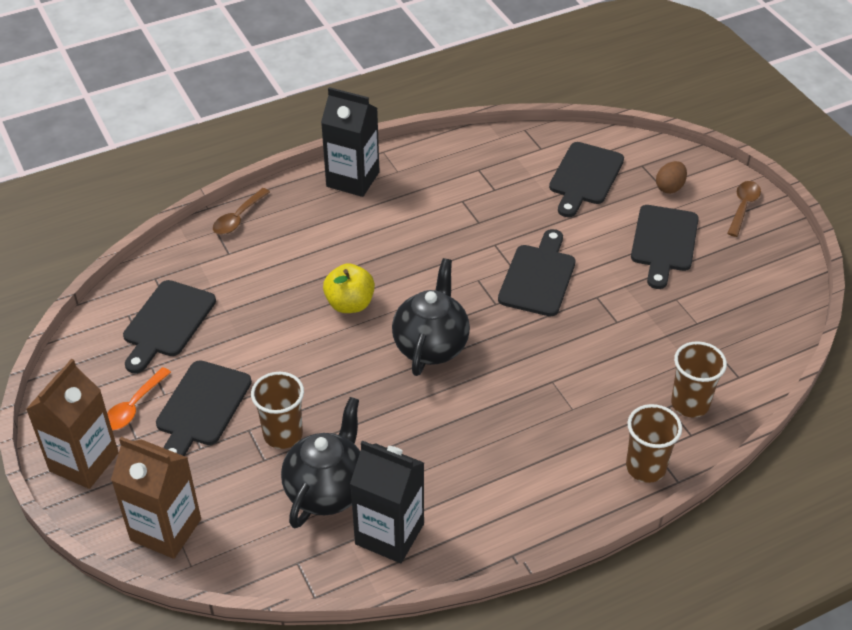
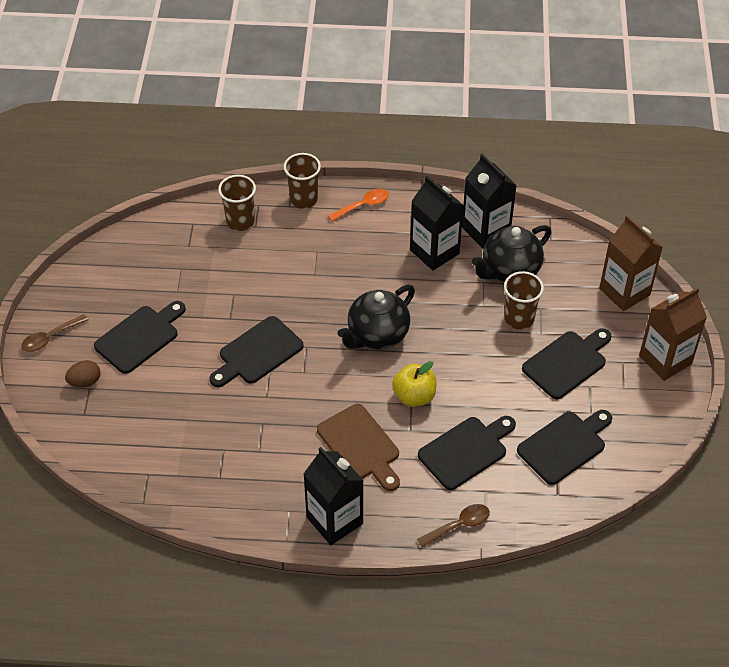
camera: 150 degrees left, 5 degrees up
orange spoon [107,367,171,430] -> orange spoon moved to [328,189,389,221]
black cutting board [549,142,624,217] -> black cutting board moved to [418,416,516,490]
none -> brown cutting board [317,404,400,491]
none -> black carton [410,176,464,270]

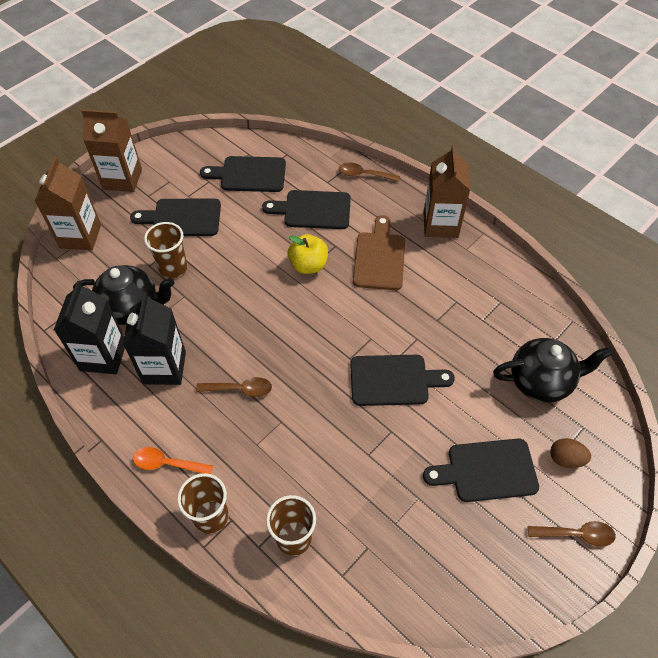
camera: 140 degrees left, 5 degrees up
black carton [303,447,364,545] -> brown carton [424,145,470,238]
black teapot [337,285,415,349] -> black teapot moved to [493,338,612,403]
none -> brown spoon [196,377,272,397]

